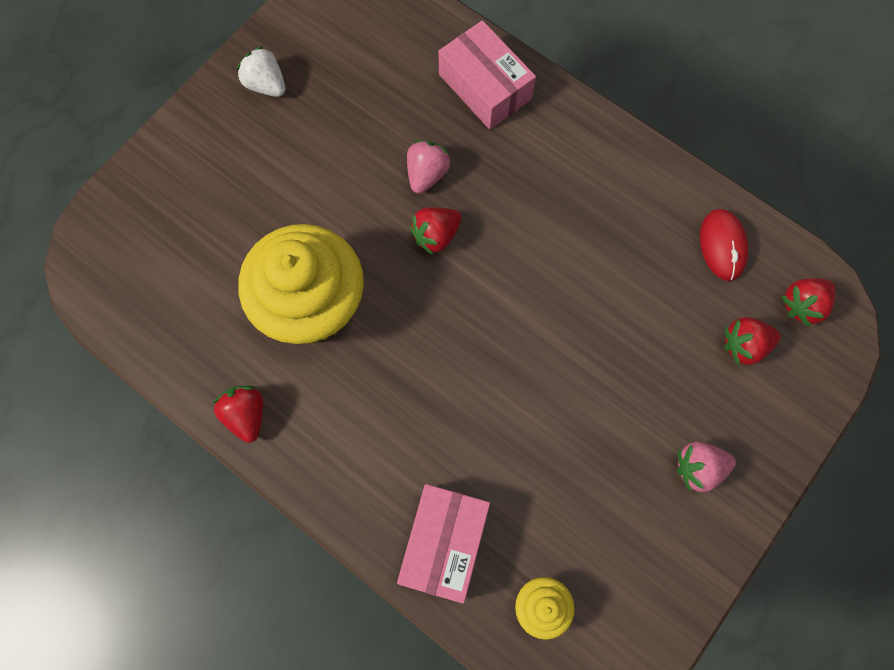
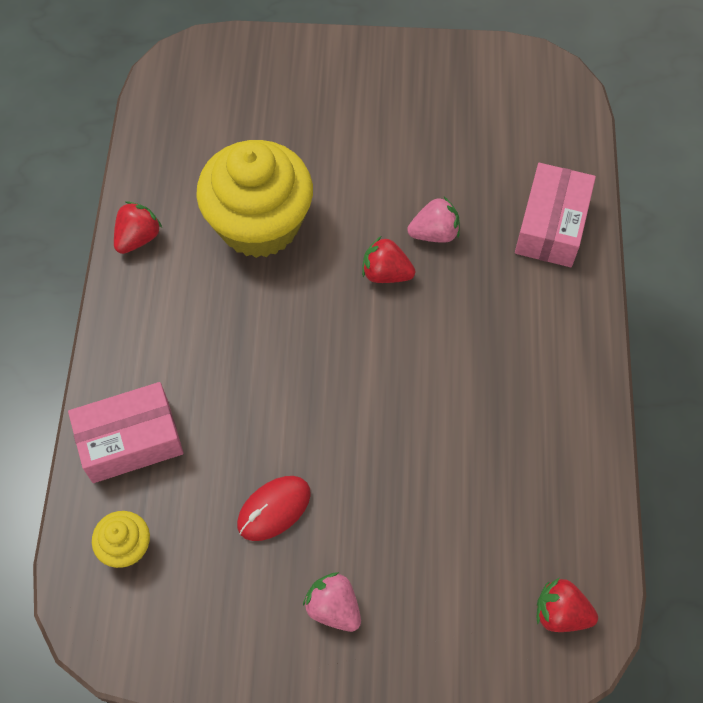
camera: 55 degrees right, 10 degrees down
white strawberry [237,46,285,97] -> none
red mouse [700,209,748,281] -> red mouse moved to [237,476,311,541]
red strawberry [725,317,781,365] -> none

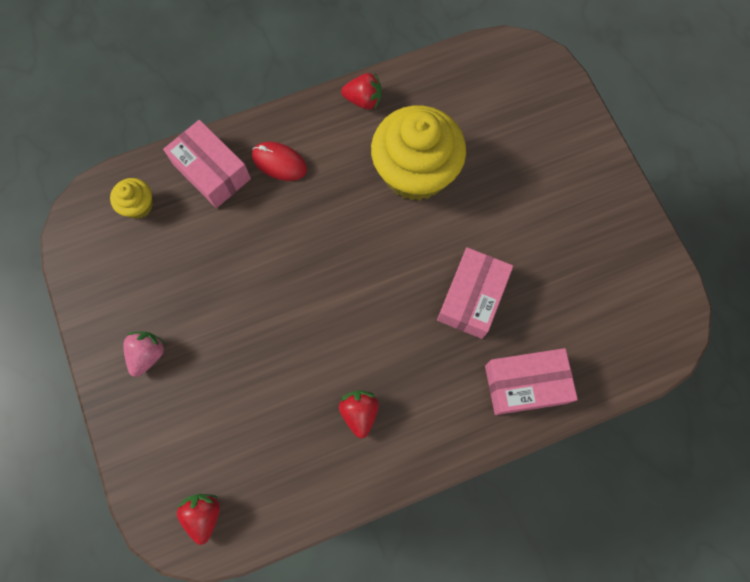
camera: 65 degrees right, 10 degrees up
red mouse [237,476,311,541] -> red mouse moved to [252,142,307,181]
red strawberry [362,236,415,283] -> red strawberry moved to [339,391,379,438]
pink strawberry [407,197,460,243] -> pink box [437,247,513,339]

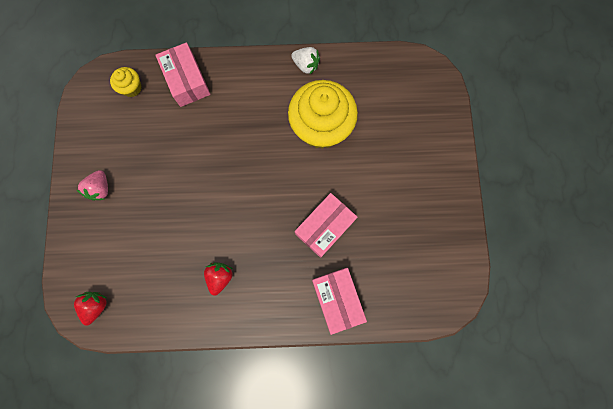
camera: 20 degrees right, 5 degrees up
pink strawberry [123,331,165,377] -> pink strawberry turned 150 degrees clockwise [77,170,108,201]
red mouse [252,142,307,181] -> none
red strawberry [341,73,381,110] -> white strawberry [291,47,320,74]
pink box [485,348,578,415] -> pink box turned 60 degrees clockwise [312,268,367,335]

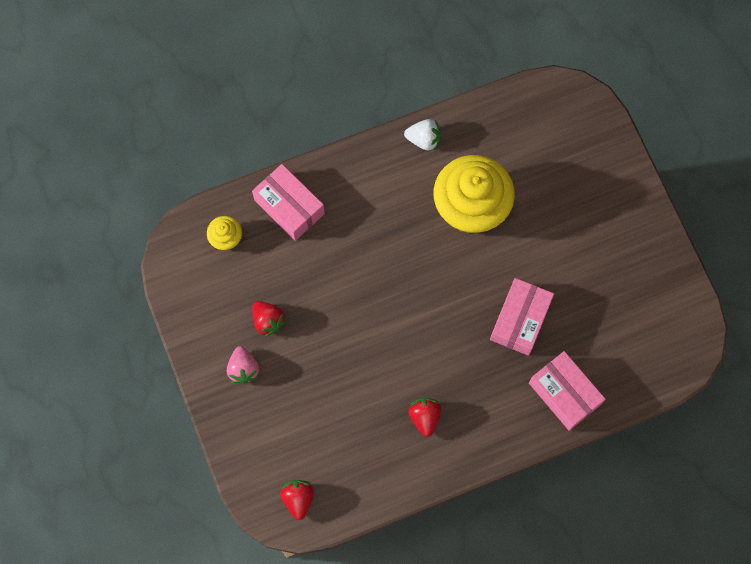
camera: 20 degrees left, 5 degrees down
none -> red strawberry [252,301,286,337]

